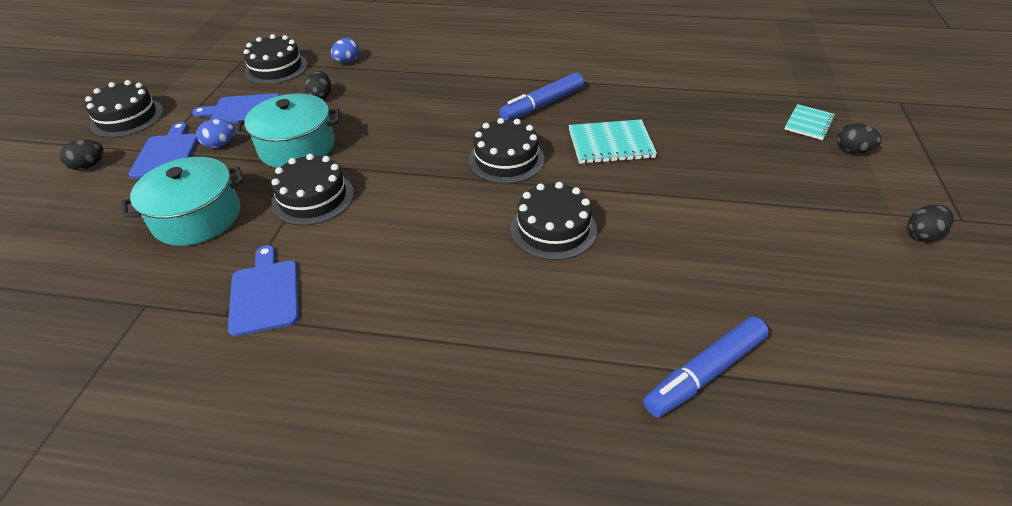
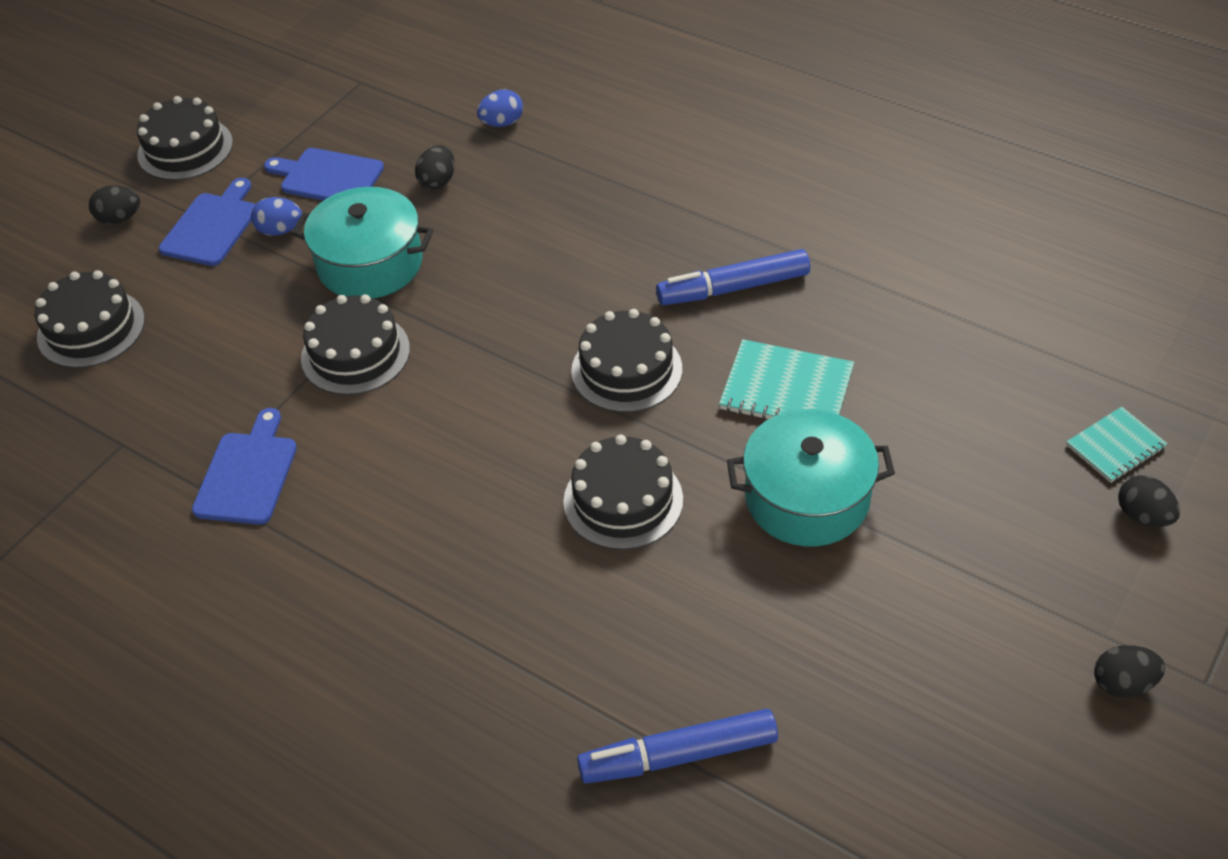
camera: 25 degrees right, 5 degrees up
turquoise pot [121,157,244,246] -> turquoise pot moved to [727,409,895,546]
black cake [243,34,308,84] -> black cake moved to [35,270,145,368]

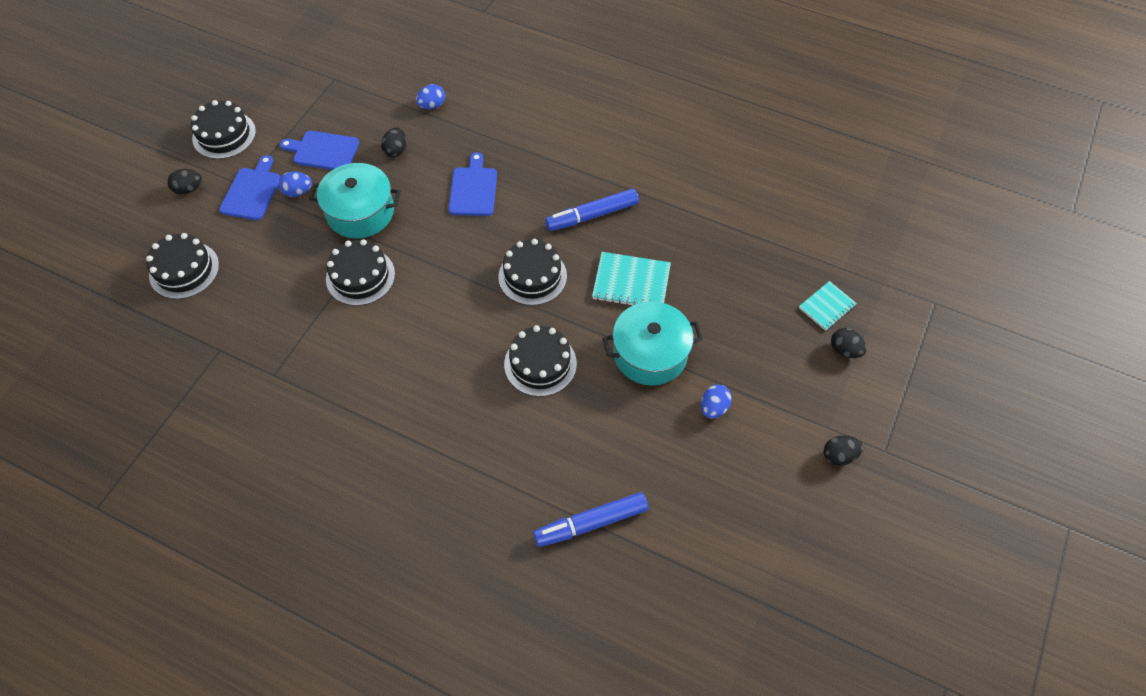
camera: 10 degrees left, 10 degrees up
blue cutting board [192,408,297,525] -> blue cutting board moved to [449,152,497,216]
none -> blue egg [701,385,732,419]

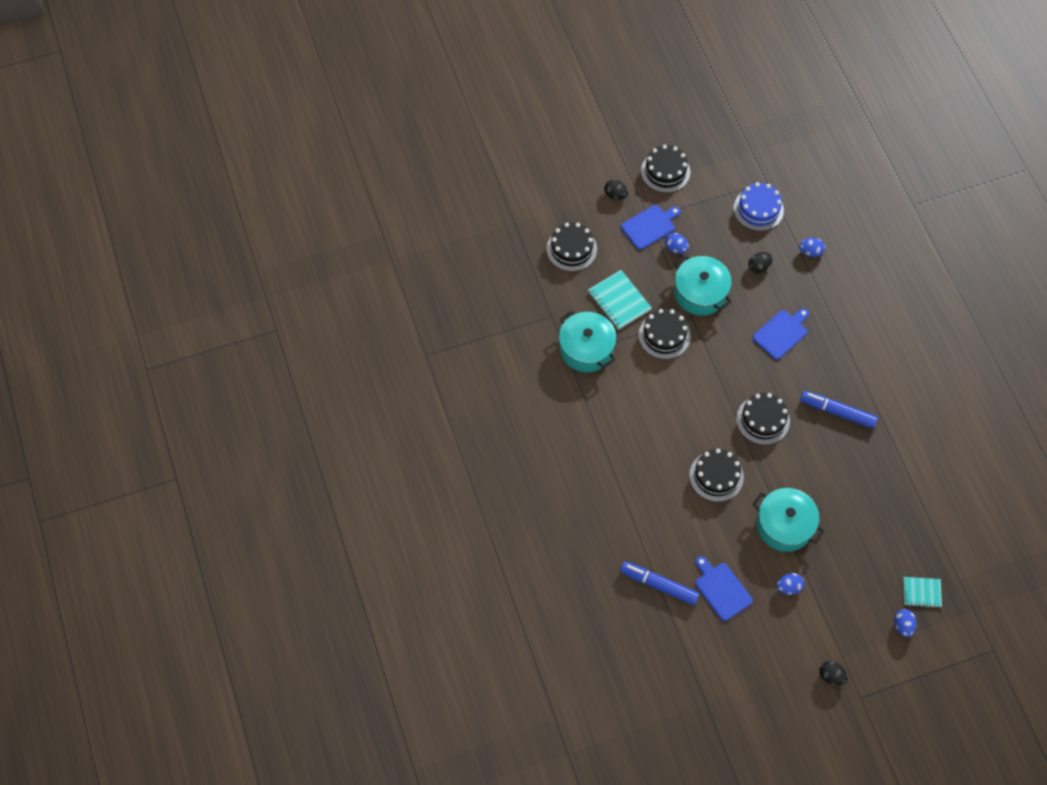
camera: 45 degrees right, 5 degrees up
blue cutting board [280,131,359,170] -> blue cutting board moved to [695,556,753,621]
turquoise notebook [592,252,671,306] -> turquoise notebook moved to [588,270,652,330]
black egg [831,328,867,358] -> blue egg [894,609,917,637]
none -> turquoise pot [559,311,616,372]
none -> blue cake [734,182,784,231]

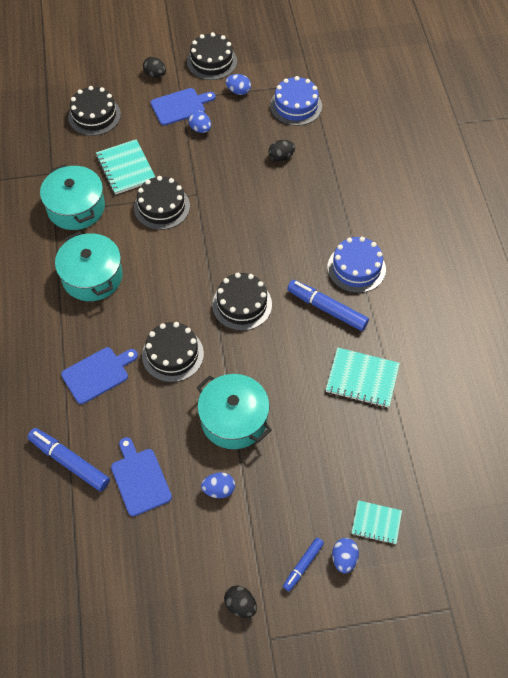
camera: 10 degrees right, 5 degrees down
turquoise pot [674,256,732,315] -> turquoise pot moved to [55,232,123,301]
blue cutting board [753,308,809,360] -> blue cutting board moved to [61,347,138,404]
blue egg [799,238,825,257] -> blue egg moved to [225,74,251,95]
none -> blue marker [283,537,324,591]
none -> turquoise notebook [326,347,400,408]
none -> blue cake [328,237,386,293]

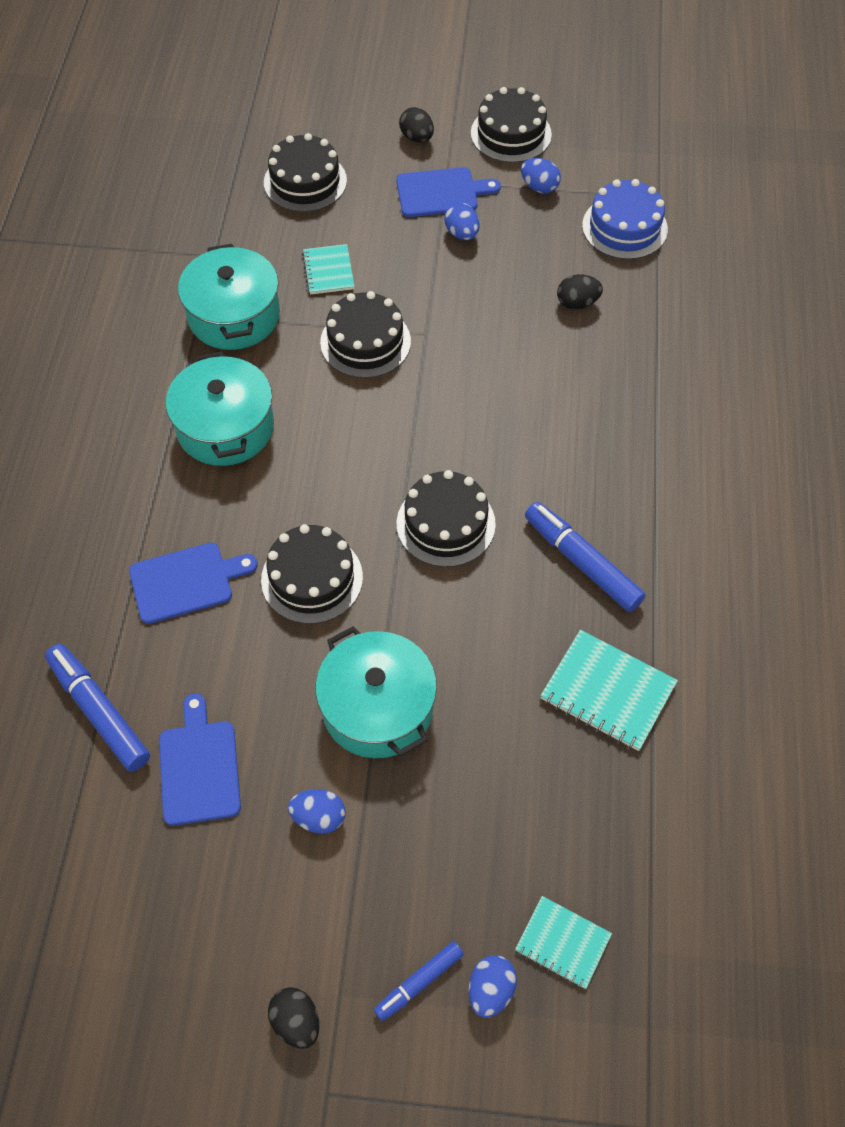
camera: 15 degrees right, 0 degrees up
turquoise notebook [96,139,155,195] -> turquoise notebook [302,244,355,294], size x0.64
blue cake [328,237,386,293] -> none

